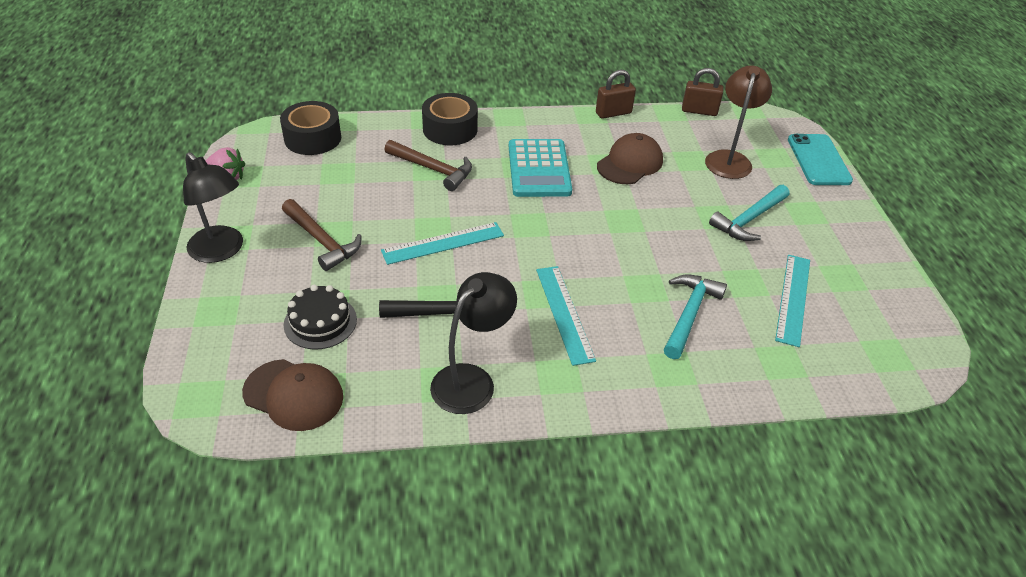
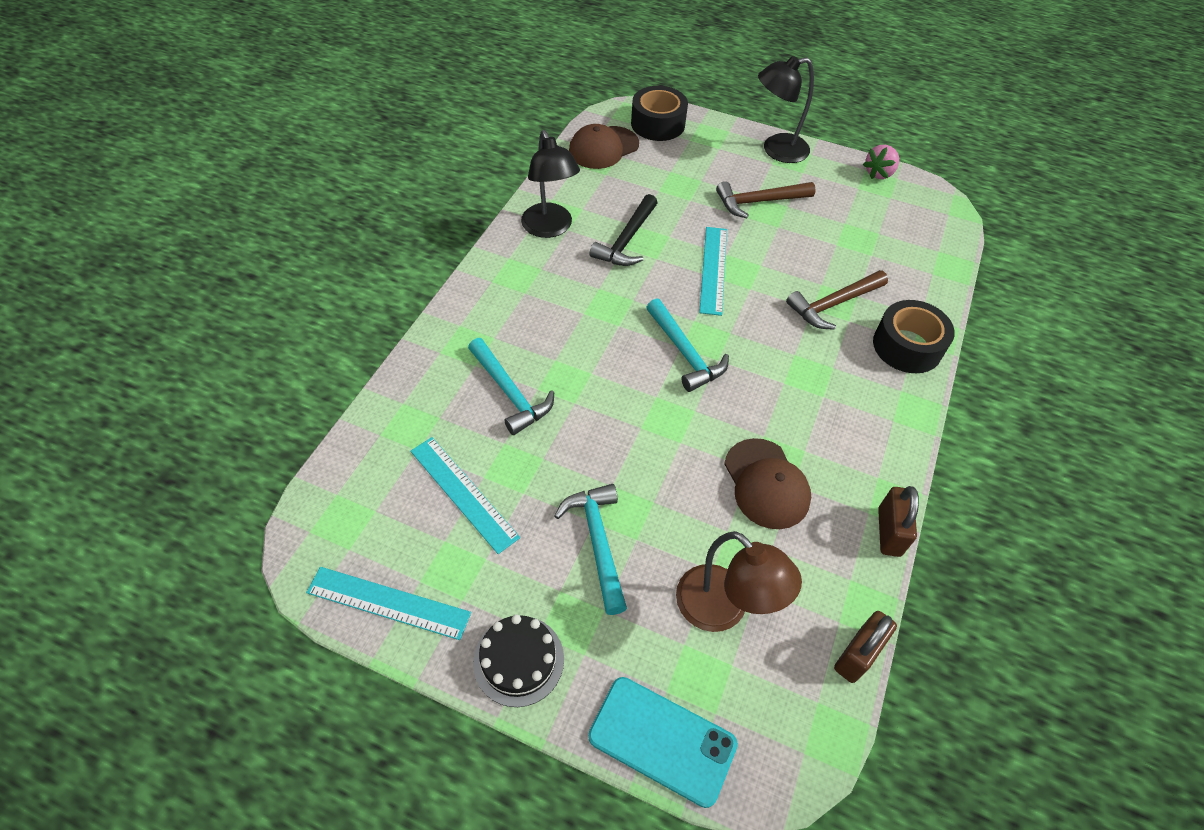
camera: 120 degrees right, 10 degrees up
black tape [280,101,341,155] -> black tape moved to [631,86,688,141]
black cake [284,285,357,350] -> black cake moved to [473,615,564,707]
turquoise calculator [509,139,572,197] -> none
turquoise ruler [536,266,596,366] -> turquoise ruler moved to [306,567,471,640]
none -> turquoise hammer [646,298,729,392]

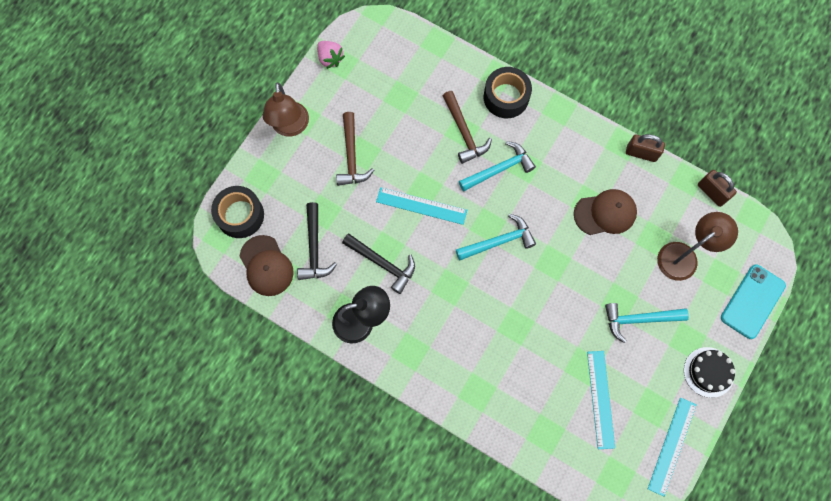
camera: 80 degrees left, 20 degrees up
turquoise ruler [410,437,520,554] -> turquoise ruler turned 60 degrees counterclockwise [587,351,615,449]
turquoise hammer [468,338,554,435] -> turquoise hammer moved to [459,141,536,191]
black lamp [758,56,814,163] -> brown lamp [263,82,309,137]
none -> black hammer [297,202,337,280]

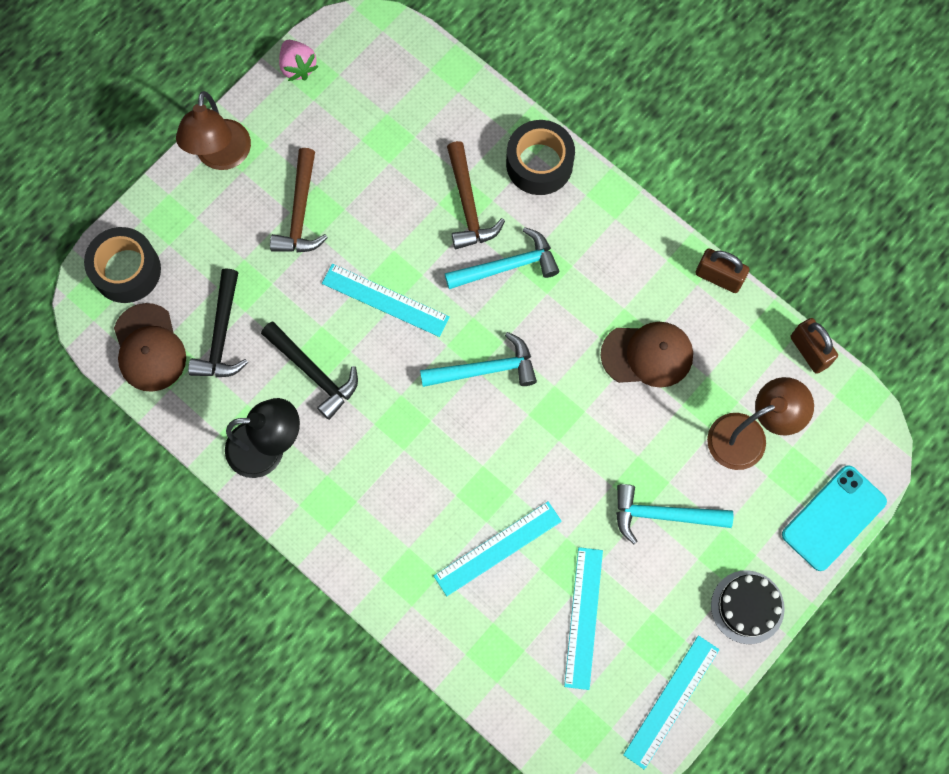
camera: 10 degrees right, 0 degrees up
none -> turquoise ruler [434,501,562,596]

